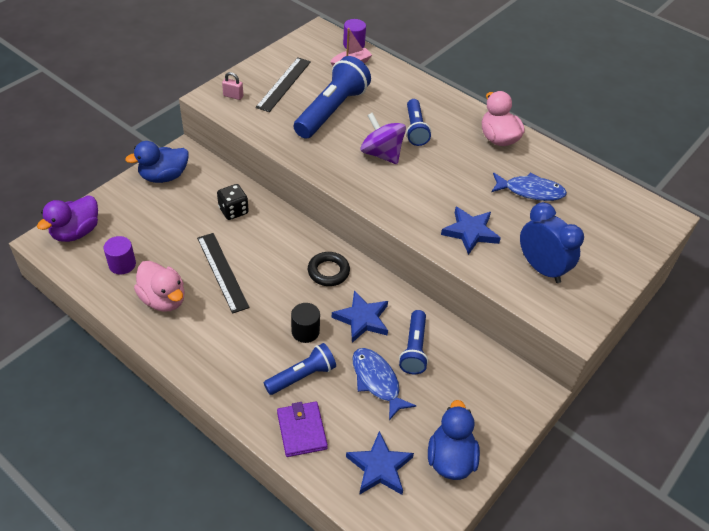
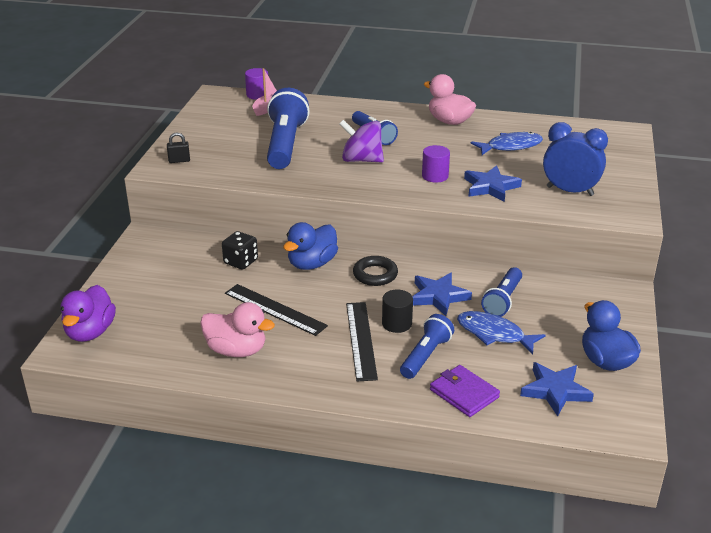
camera: 25 degrees left, 15 degrees down
purple cylinder [104,236,136,274] -> purple cylinder moved to [422,145,450,183]
blue duck [125,141,189,183] -> blue duck moved to [283,222,338,270]
pink padlock [222,72,243,100] -> black padlock [167,132,190,163]
black ruler [256,58,311,112] -> black ruler moved to [346,302,378,381]
blue flashlight [399,310,428,375] -> blue flashlight turned 45 degrees clockwise [481,267,522,317]

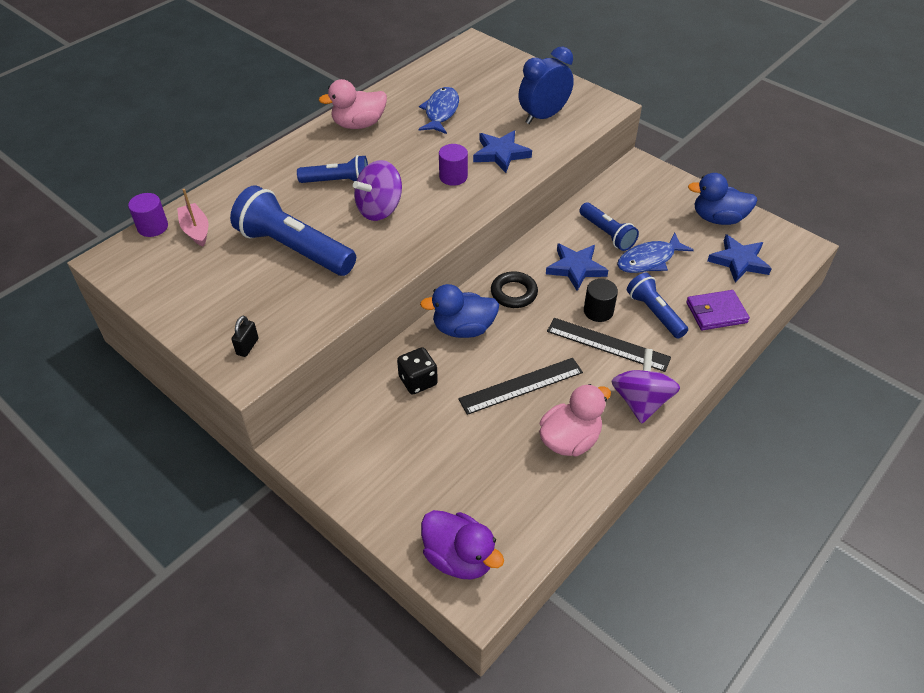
camera: 60 degrees left, 15 degrees up
blue duck [283,222,338,270] -> blue duck turned 105 degrees clockwise [420,284,499,338]
none -> purple spinning top [611,349,680,424]

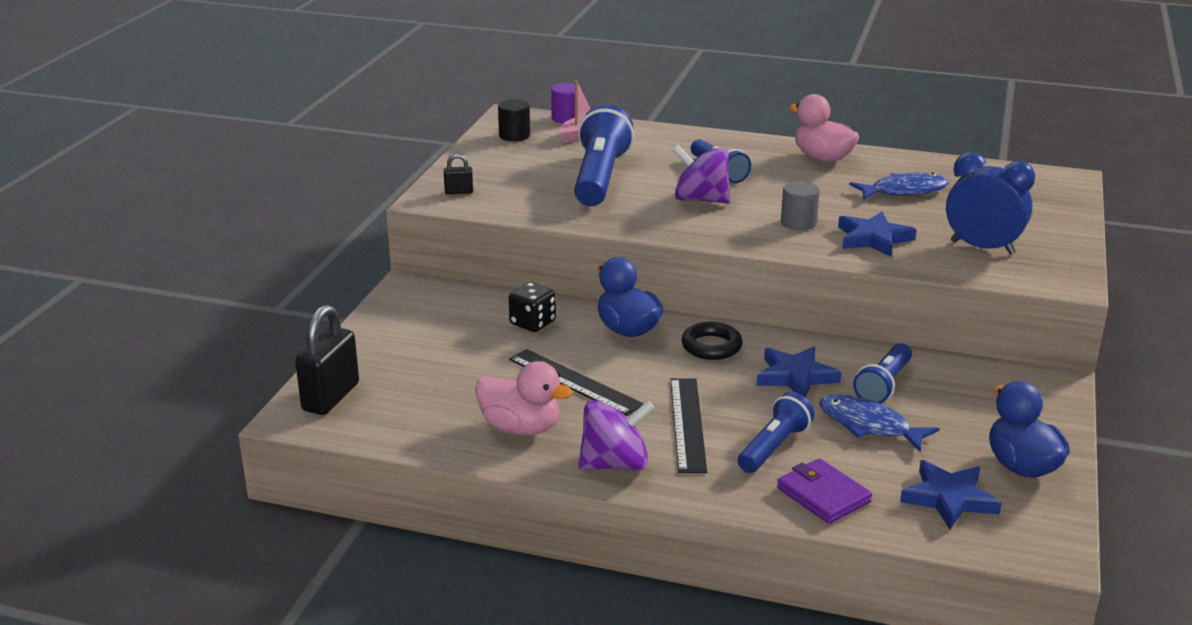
camera: 65 degrees right, 20 degrees down
purple duck [421,510,504,580] -> black padlock [295,305,359,415]
purple cylinder [439,144,468,186] -> grey cylinder [781,181,820,230]
black cylinder [584,279,618,322] -> black cylinder moved to [498,99,530,141]

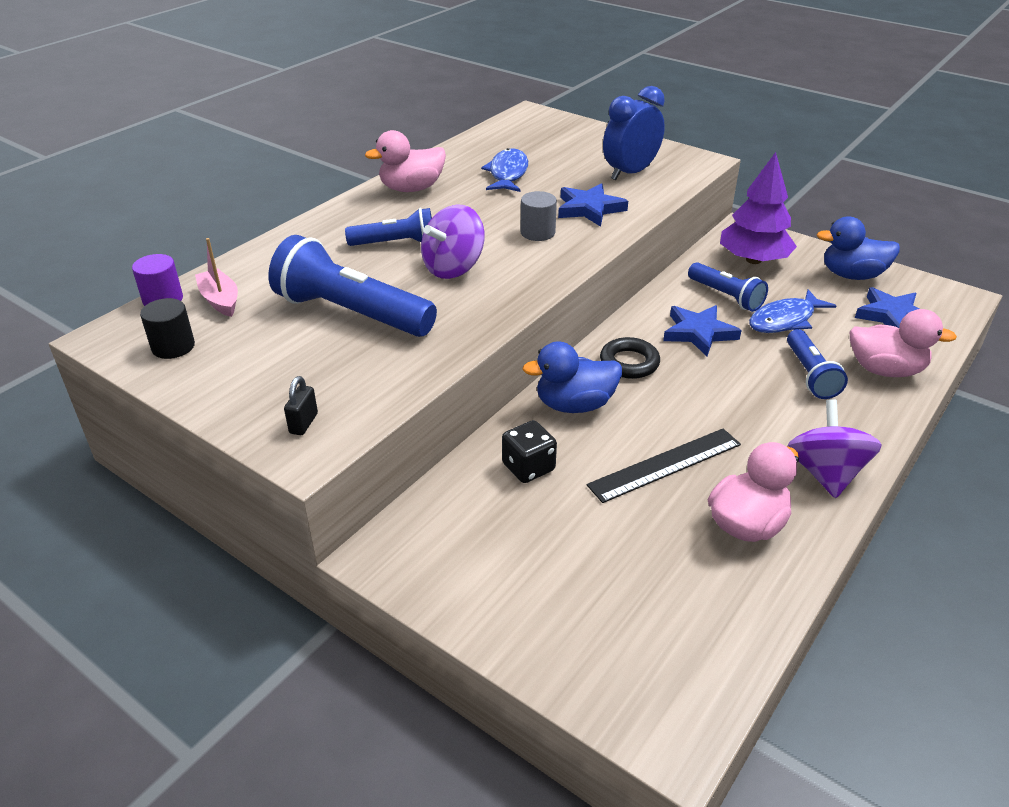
camera: 70 degrees left, 10 degrees up
black padlock [295,305,359,415] -> none
black ruler [670,378,707,473] -> none
blue flashlight [738,392,814,473] -> blue flashlight turned 150 degrees counterclockwise [787,329,848,399]
purple wallet [777,458,872,524] -> pink duck [850,309,957,377]
none -> purple tree [720,152,797,264]

